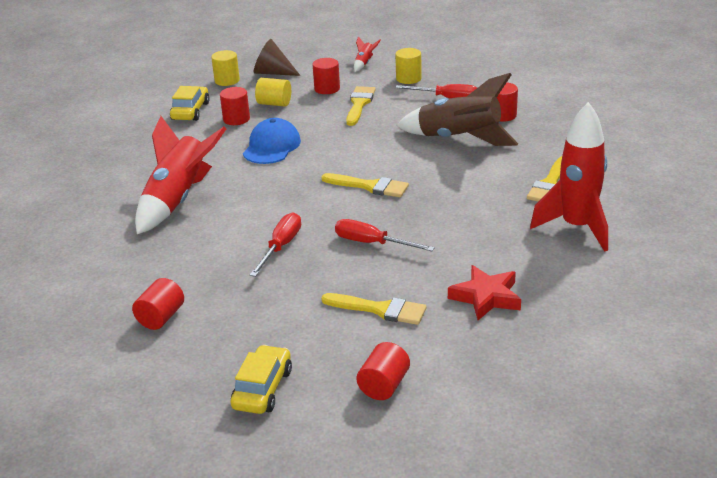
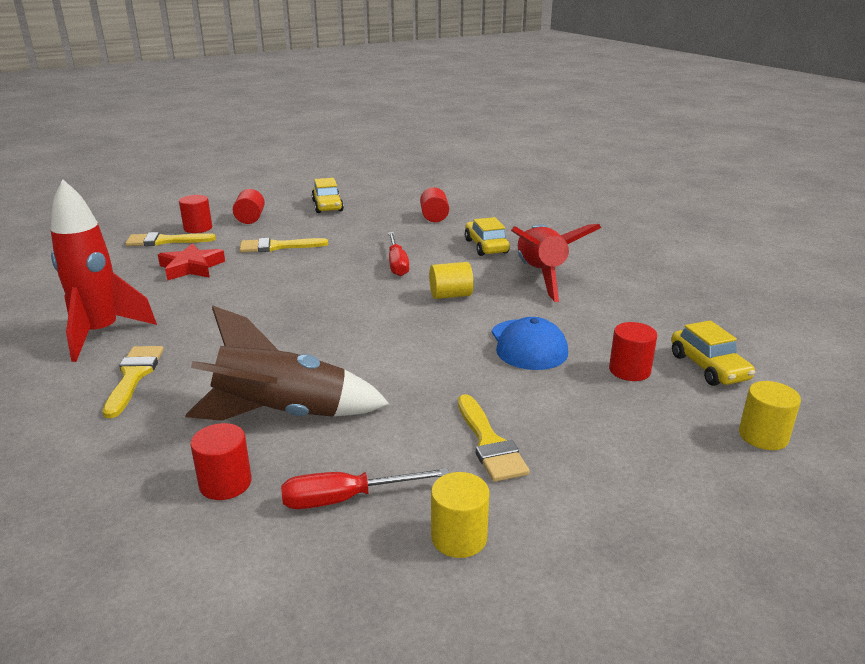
camera: 150 degrees right, 5 degrees down
brown cone [254,39,301,76] -> none
yellow cylinder [255,78,291,106] -> yellow cylinder moved to [429,262,474,299]
red cylinder [313,58,340,94] -> red cylinder moved to [179,195,212,233]
yellow brush [321,173,409,197] -> yellow brush moved to [125,232,216,246]
red screwdriver [335,219,435,251] -> none
red rocket [354,36,381,72] -> none
none -> yellow car [465,217,510,256]

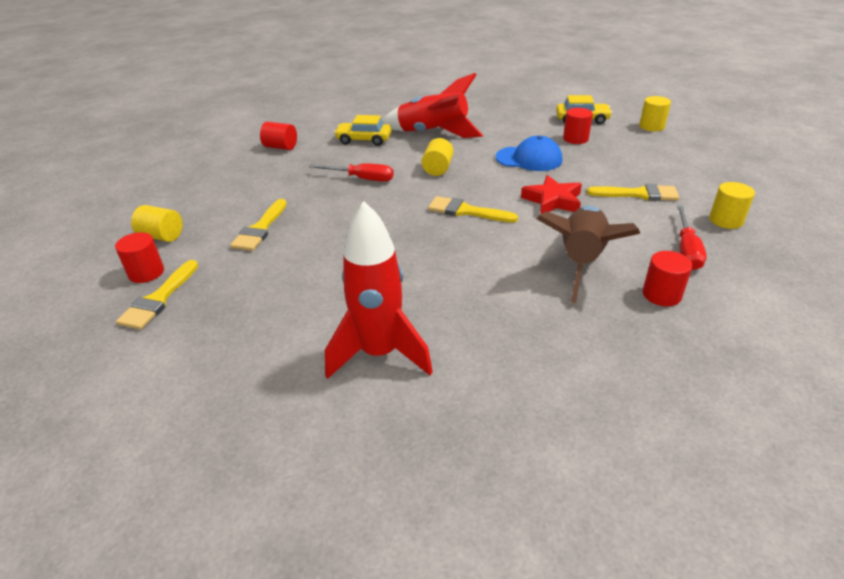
camera: 65 degrees left, 10 degrees up
yellow brush [103,346,164,418] -> yellow brush moved to [428,196,518,222]
red star [158,243,225,281] -> red star moved to [521,175,582,214]
red cylinder [233,189,265,224] -> yellow cylinder [131,205,182,242]
yellow car [311,178,344,213] -> none

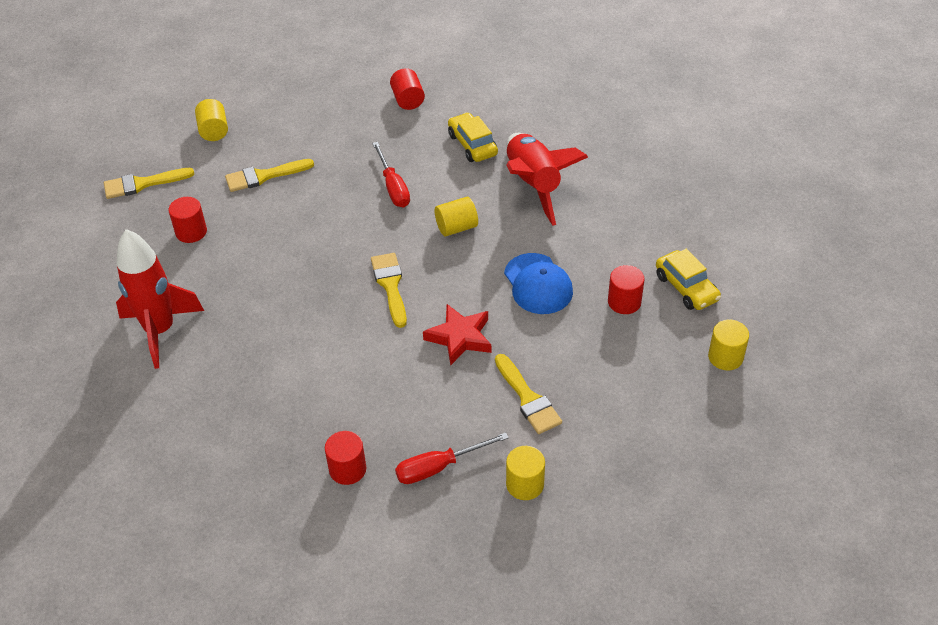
camera: 55 degrees right, 10 degrees up
red cylinder [115,232,164,283] -> red cylinder moved to [168,197,207,243]
brown rocket [537,206,640,303] -> none

